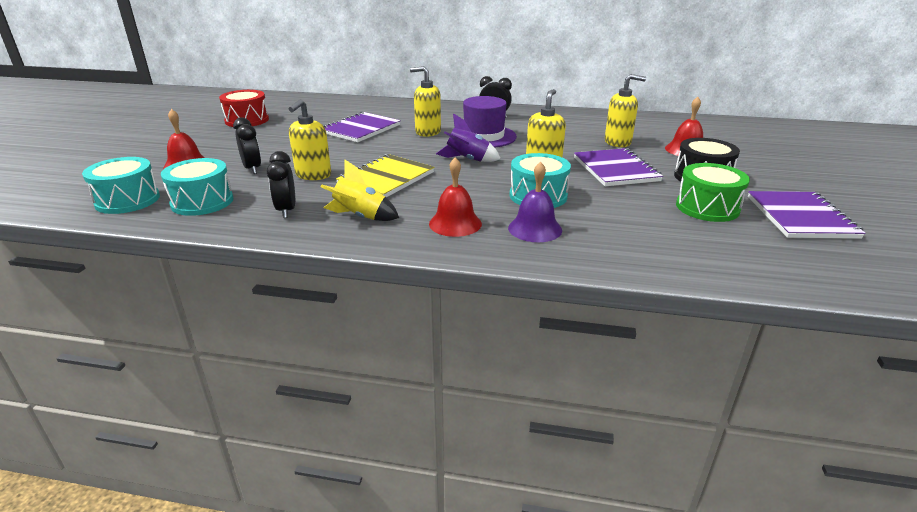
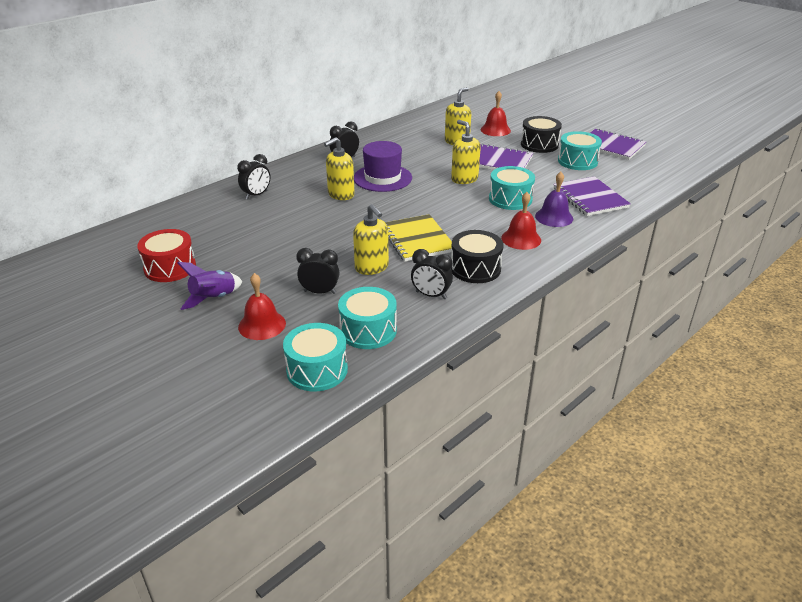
camera: 55 degrees left, 5 degrees up
yellow rocket [321,160,399,221] -> black drum [451,230,504,283]
purple notebook [323,112,401,142] -> purple notebook moved to [553,176,631,216]
purple rocket [436,113,500,162] -> purple rocket moved to [178,262,242,310]
green drum [676,163,750,222] -> turquoise drum [558,131,602,170]
none -> black clock [237,154,270,200]

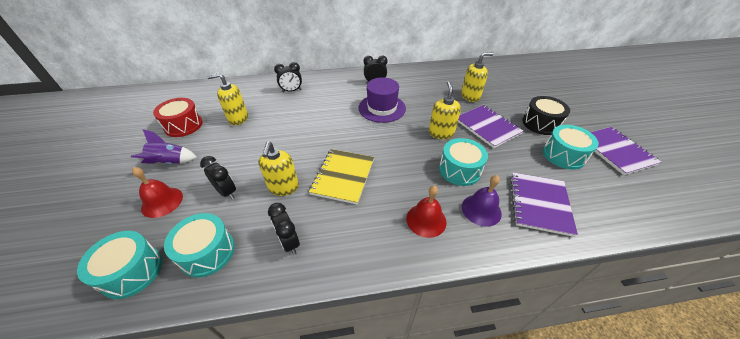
camera: 35 degrees right, 10 degrees up
yellow soap dispenser [324,137,355,200] -> yellow soap dispenser moved to [207,73,248,125]
black drum [451,230,504,283] -> none
red bell [480,91,511,136] -> none

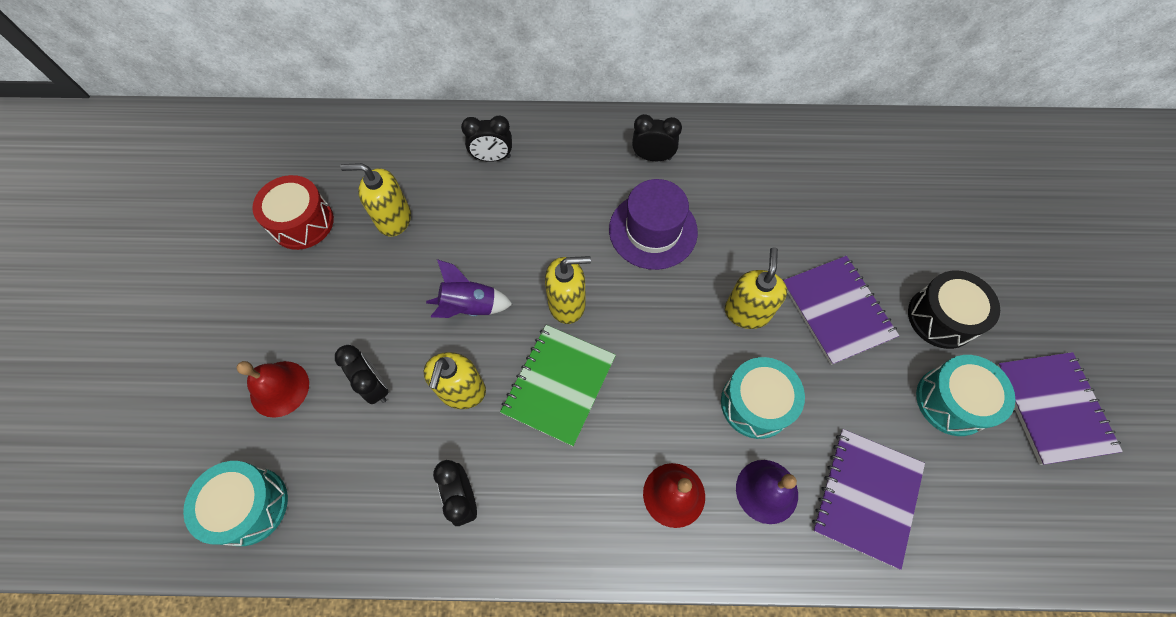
camera: 10 degrees right, 20 degrees up
purple rocket [131,129,197,164] -> purple rocket moved to [426,259,512,318]
turquoise drum [164,213,235,278] -> none
yellow notebook [309,149,374,205] -> green notebook [500,325,616,446]
yellow soap dispenser [461,52,494,102] -> yellow soap dispenser moved to [545,256,591,324]

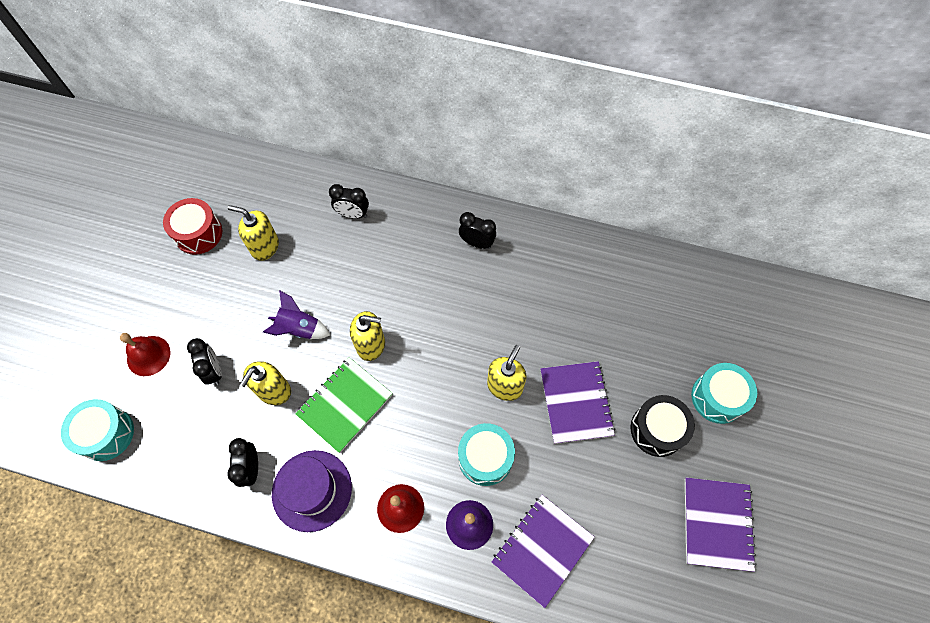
camera: 15 degrees right, 0 degrees up
purple hat [609,179,698,270] -> purple hat moved to [272,450,352,532]
turquoise drum [916,355,1015,436] -> turquoise drum moved to [691,363,757,424]

